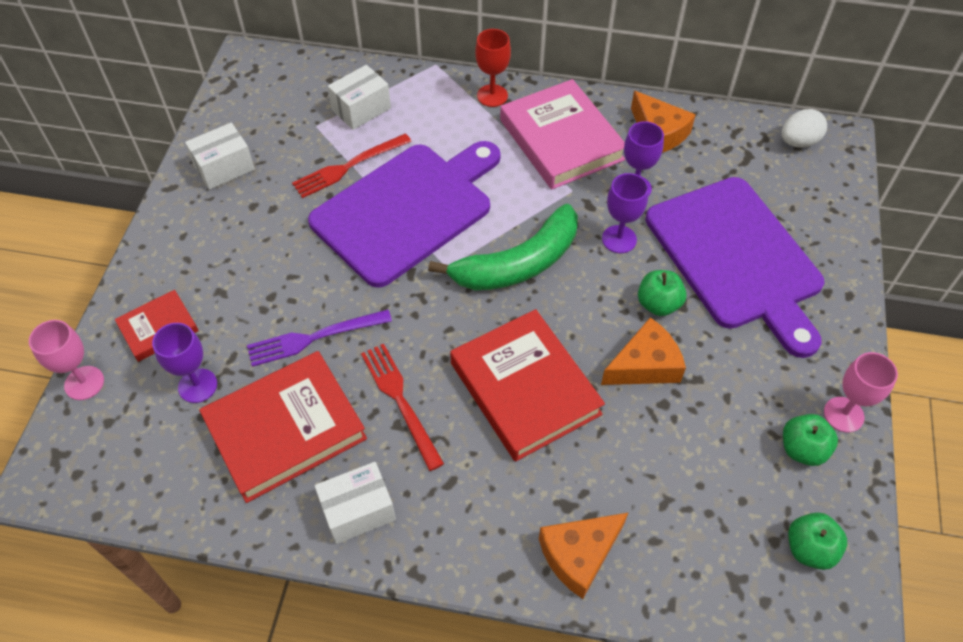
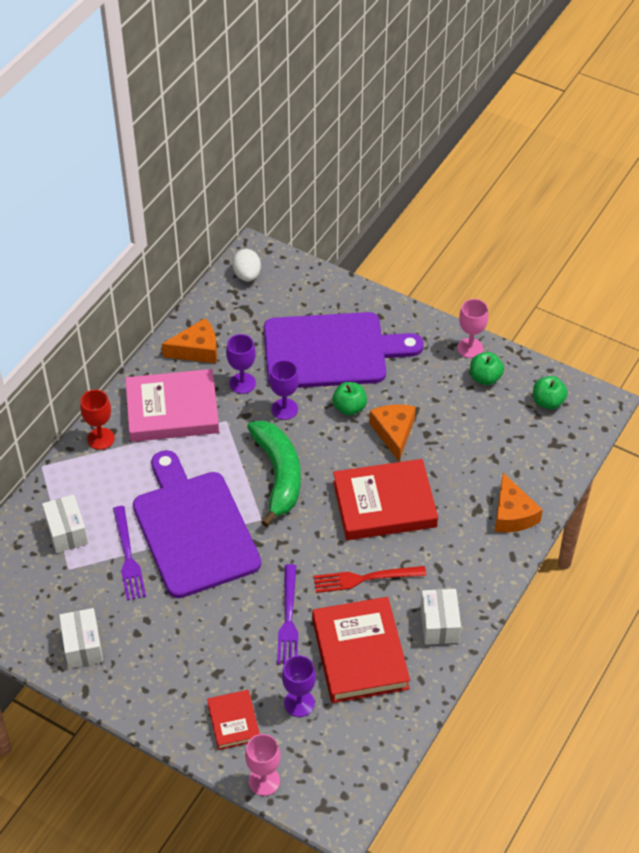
camera: 70 degrees left, 5 degrees down
red fork [292,133,412,198] -> purple fork [113,506,146,601]

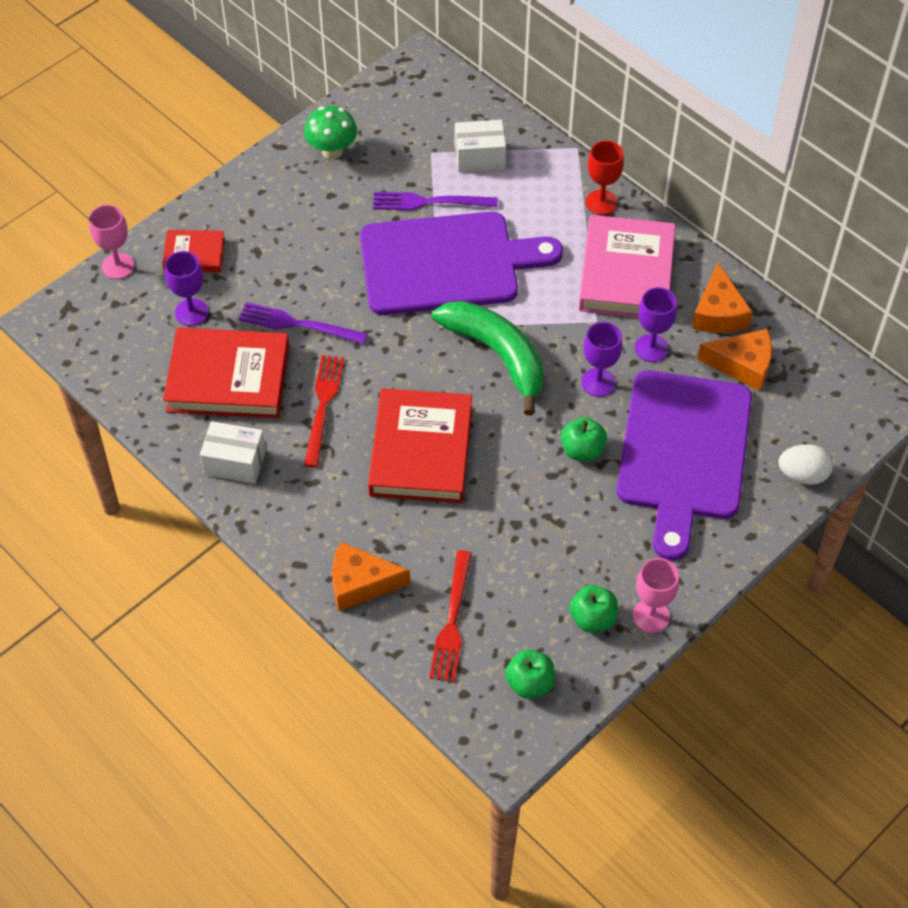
camera: 105 degrees right, 5 degrees up
white box [59,608,103,668] -> green mushroom [304,106,357,159]
white egg [232,249,261,282] -> white egg moved to [778,444,833,485]
green banana [247,420,301,527] -> green banana turned 135 degrees counterclockwise [432,301,544,415]
orange cheese [369,404,416,461] -> orange cheese moved to [697,329,772,391]
none -> red fork [429,550,472,682]

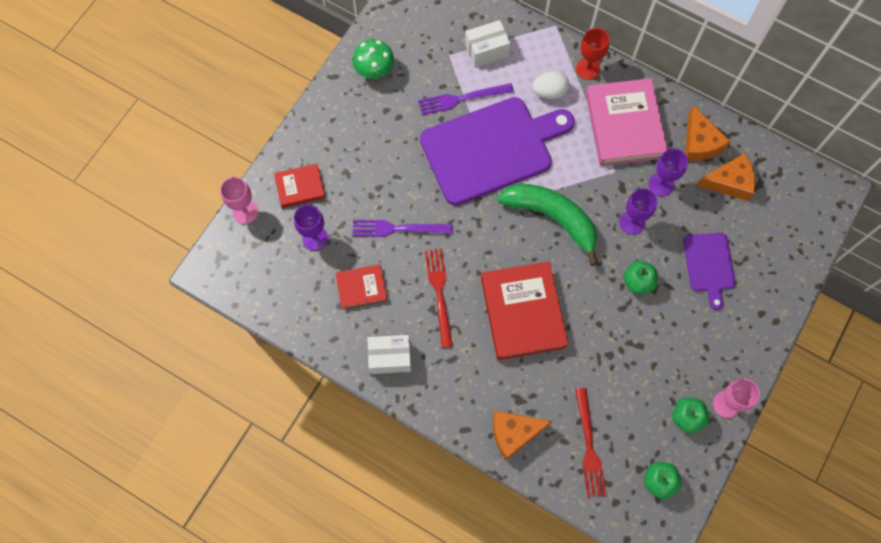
camera: 15 degrees left, 15 degrees up
red book [163,328,289,418] -> red book [335,264,387,309], size x0.53
purple cutting board [617,370,752,561] -> purple cutting board [683,233,736,310], size x0.50
white egg [778,444,833,485] -> white egg moved to [532,71,569,100]

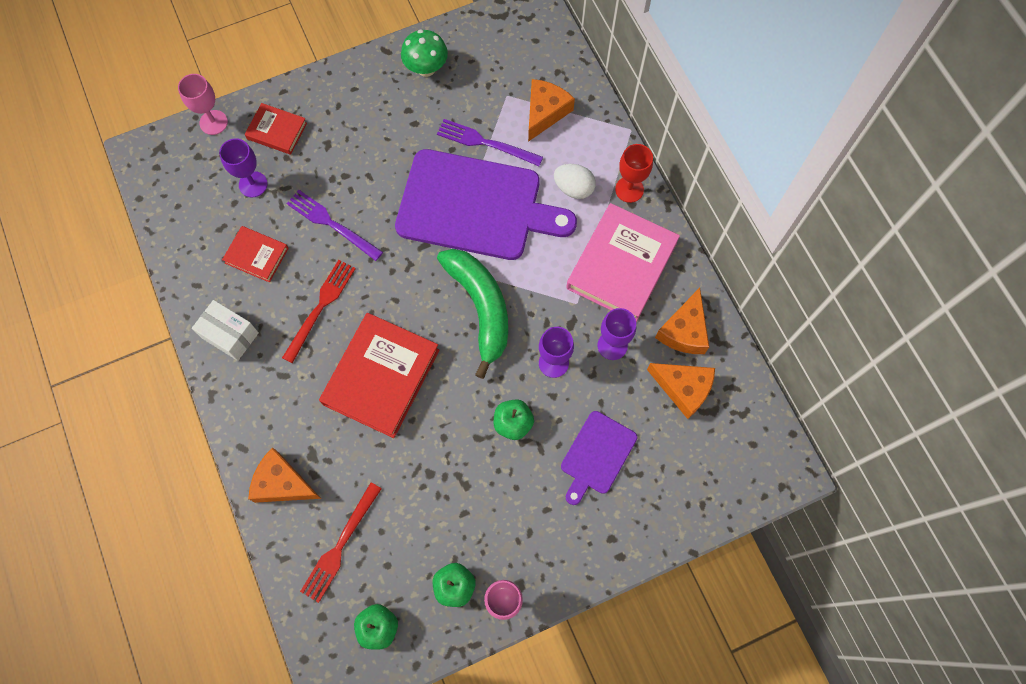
camera: 35 degrees right, 0 degrees up
white box [465,20,510,67] -> orange cheese [528,79,575,142]

